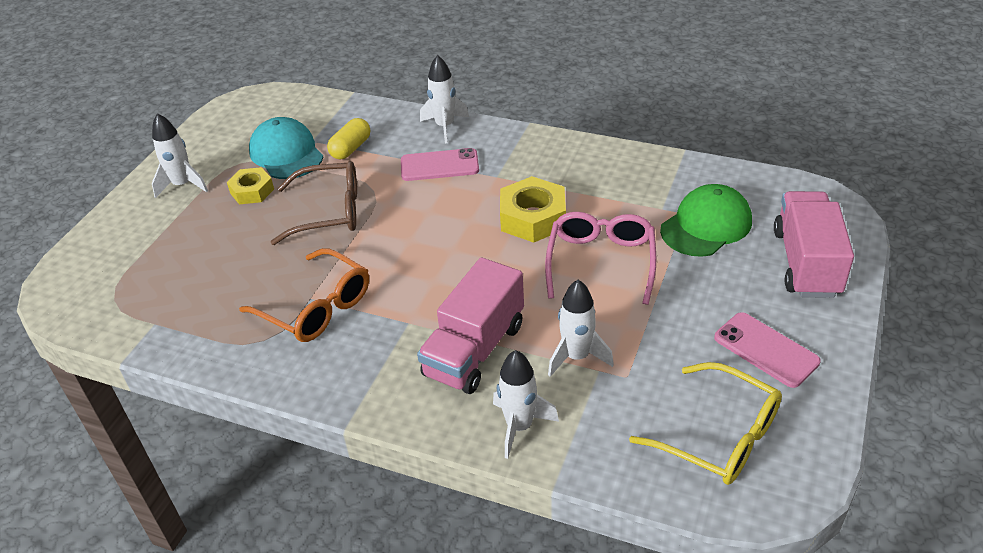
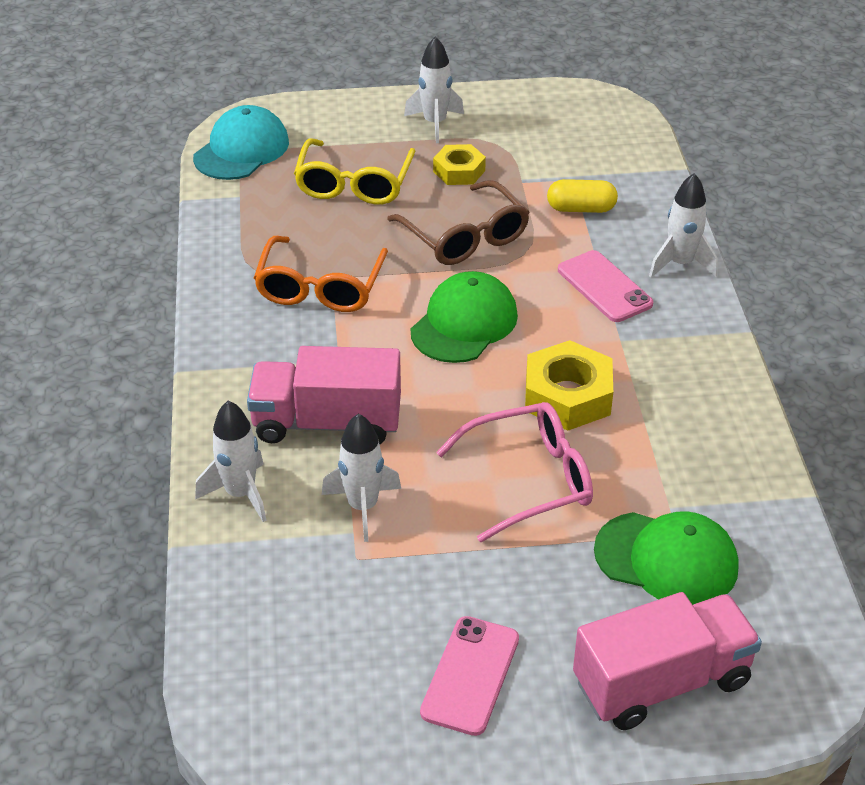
camera: 60 degrees right, 0 degrees up
turquoise cap [249,117,323,179] -> turquoise cap moved to [193,105,289,180]
yellow glasses [629,362,782,485] -> yellow glasses moved to [294,138,415,205]
none -> green cap [411,271,518,363]

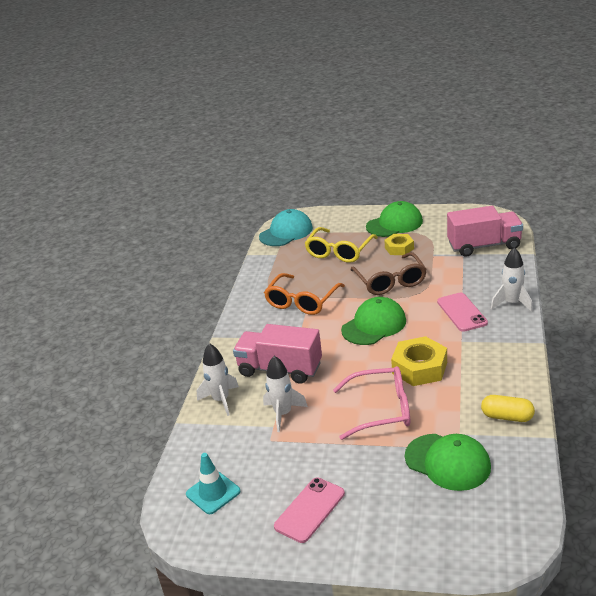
camera: 20 degrees right, 10 degrees down
white rocket [404,36,464,143] -> green cap [366,201,423,237]
yellow capsule [547,179,618,213] -> yellow capsule moved to [481,395,535,422]
pink truck [573,592,762,730] -> pink truck moved to [447,206,523,257]
none -> turquoise traffic cone [186,453,241,514]

